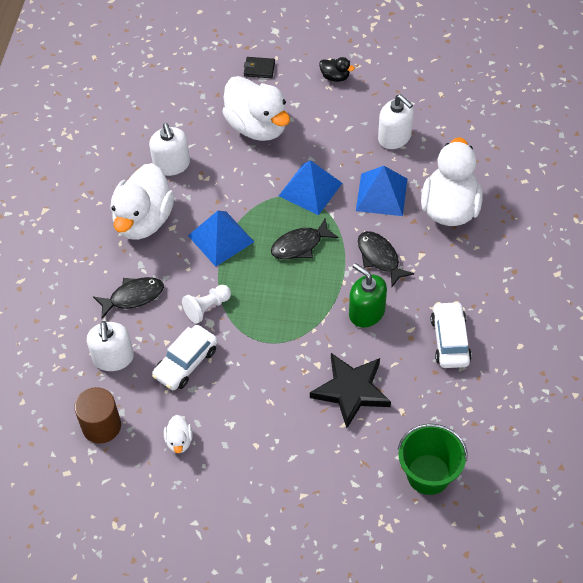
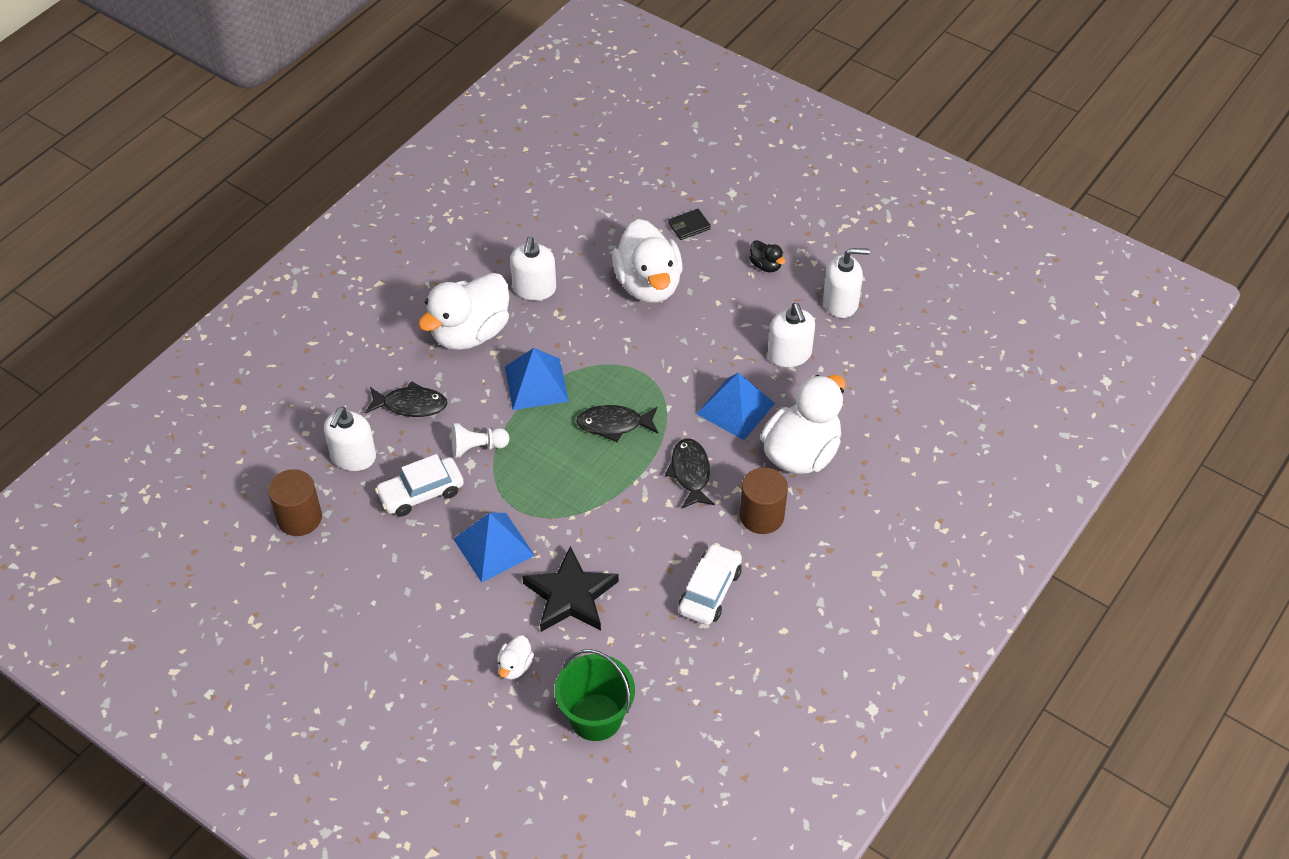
camera: 25 degrees right, 5 degrees down
white duck [164,415,193,453] -> white duck moved to [497,635,534,680]
black wallet [244,57,275,78] -> black wallet turned 60 degrees counterclockwise [668,209,711,240]
blue pyramid [279,160,342,216] -> blue pyramid moved to [453,513,535,583]
green soap dispenser [349,263,387,328] -> none
none -> brown cylinder [740,467,788,534]
none -> white soap dispenser [823,248,870,318]

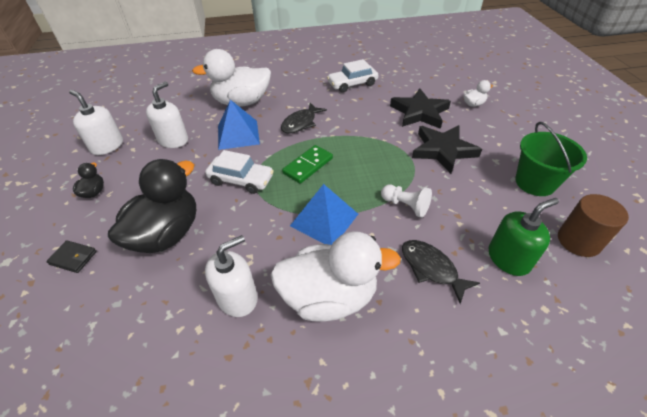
camera: 135 degrees left, 5 degrees down
white soap dispenser [324,407,376,471] -> green soap dispenser [488,198,559,276]
white car [375,454,464,516] -> white car moved to [205,150,274,194]
blue pyramid [453,513,535,583] -> black star [412,125,482,174]
green bucket [555,649,635,741] -> green bucket moved to [515,122,587,196]
black fish [576,405,658,443] -> green domino [282,145,333,184]
white duck [612,219,682,303] -> black duck [108,159,196,253]
brown cylinder [740,467,788,534] -> none

